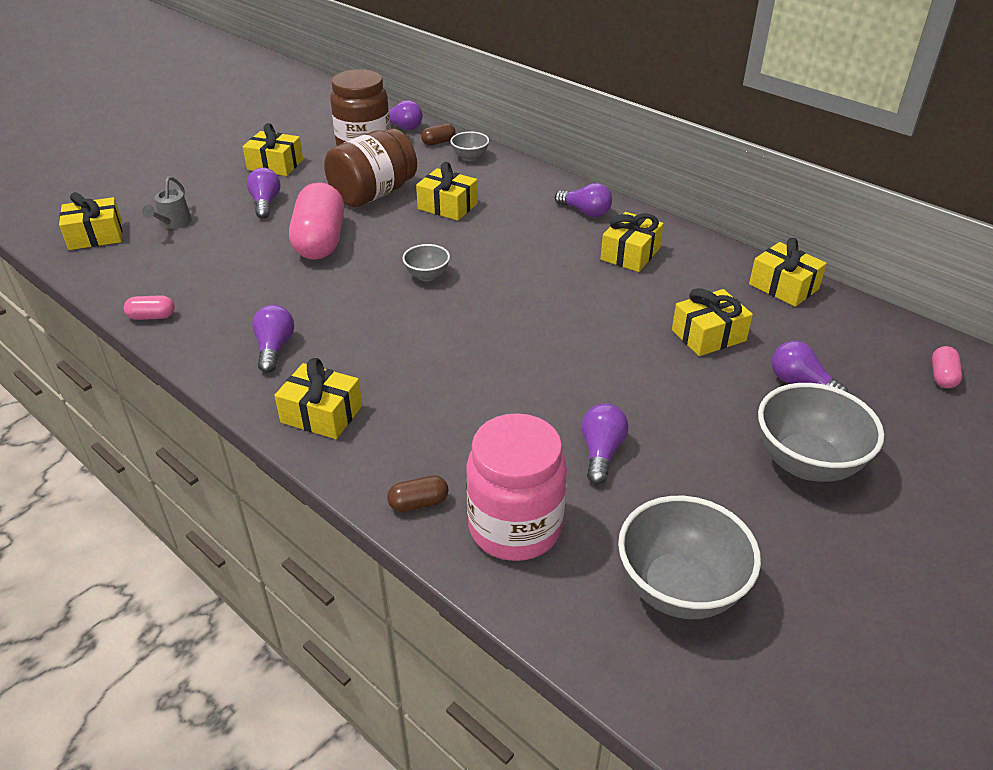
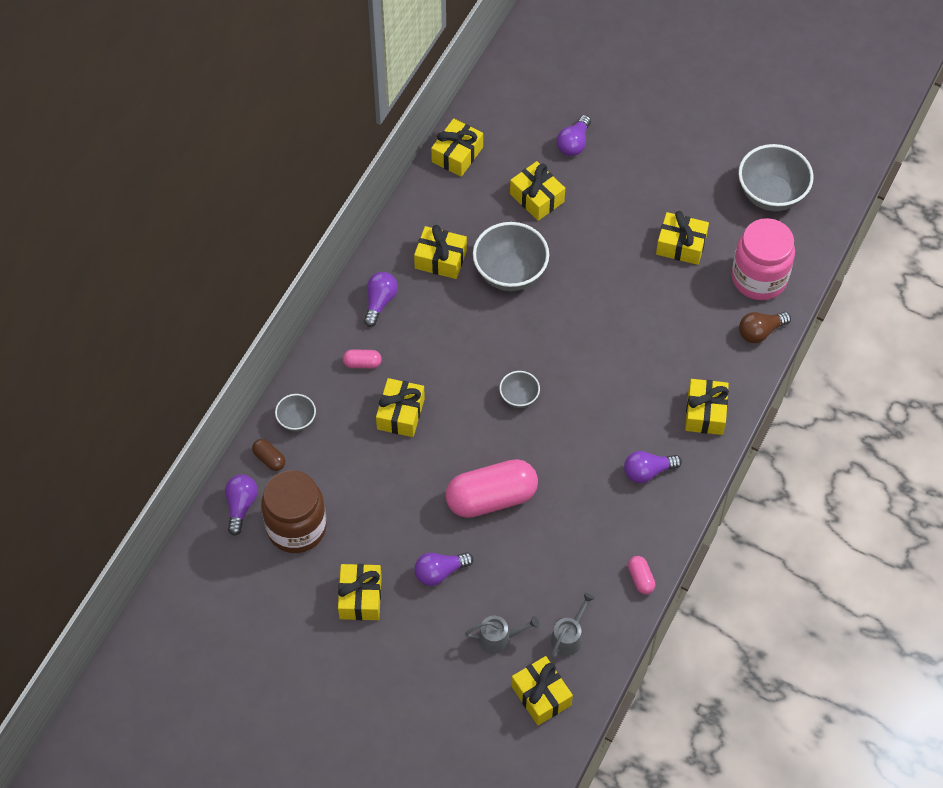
camera: 105 degrees left, 20 degrees up
brown jar [324,128,417,207] -> none
brown capsule [387,475,449,512] -> brown light bulb [739,312,791,343]
purple light bulb [581,403,629,484] -> yellow gift [656,211,709,265]
grey bowl [758,383,884,482] -> grey bowl moved to [473,222,549,291]
pink capsule [932,346,963,388] -> pink capsule moved to [343,349,382,368]
none -> grey watering can [551,593,595,658]

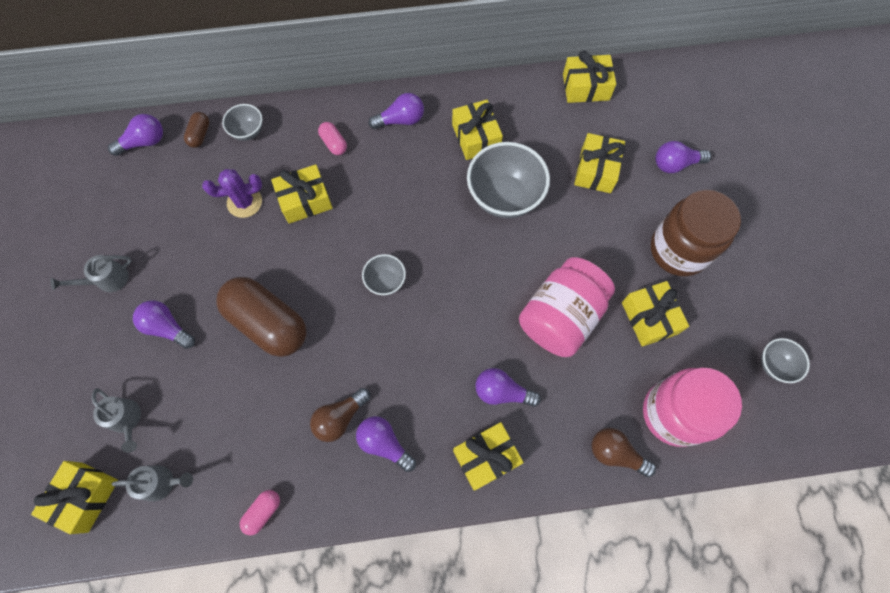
camera: 55 degrees right, 10 degrees up
brown jar [261,470,327,553] -> brown jar moved to [651,190,741,276]
yellow gift [338,564,382,620] -> grey watering can [51,255,132,292]
pink capsule [446,459,538,518] -> brown capsule [216,277,307,357]
grey bowl [738,144,814,211] -> grey bowl [761,338,810,383], size x0.52
none -> purple cactus [202,169,262,218]
none -> brown light bulb [310,388,370,442]
none -> purple light bulb [475,368,541,407]
none -> pink jar [519,257,615,357]

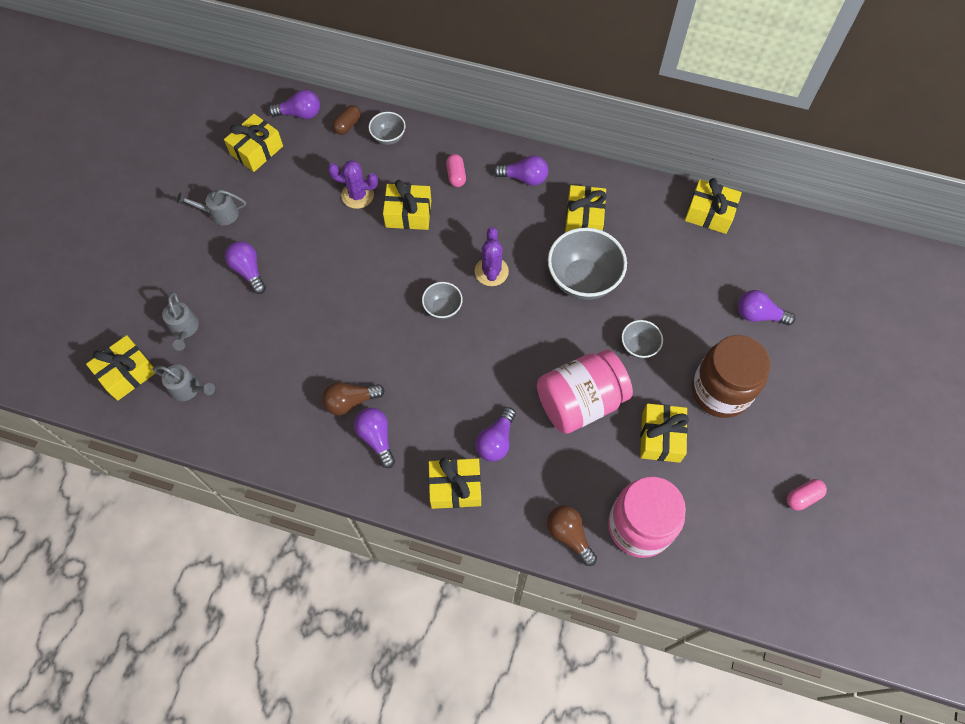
camera: 25 degrees right, 5 degrees down
brown capsule [216,277,307,357] -> none
pink capsule [240,490,280,535] -> pink capsule moved to [787,479,827,511]
purple light bulb [475,368,541,407] -> purple light bulb turned 105 degrees counterclockwise [475,407,516,461]
yellow gift [574,133,625,193] -> yellow gift moved to [224,114,283,172]
grey bowl [761,338,810,383] -> grey bowl moved to [622,320,663,359]
none -> purple cactus [475,227,509,286]

